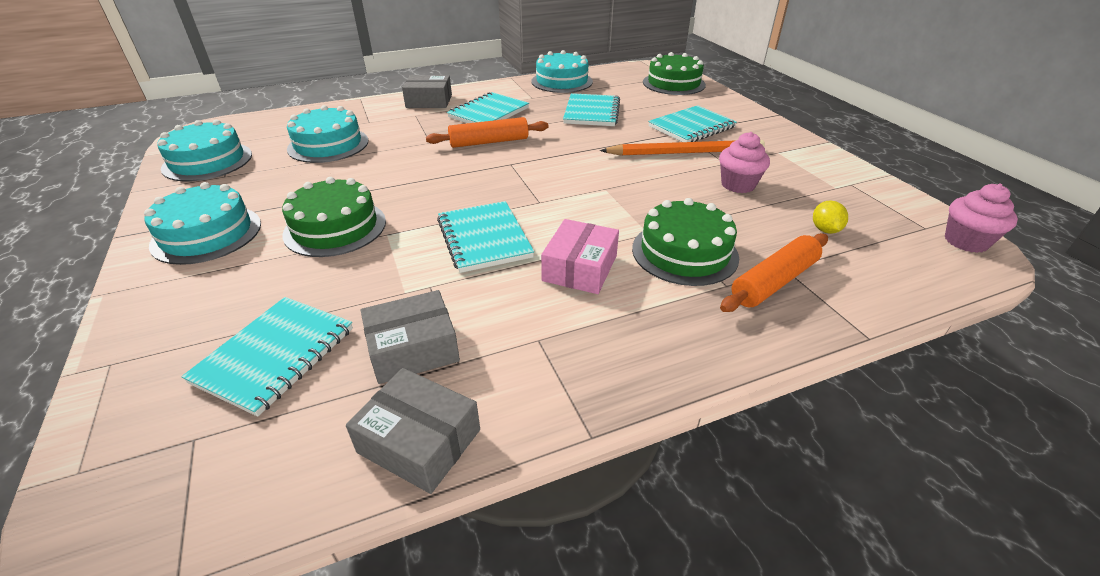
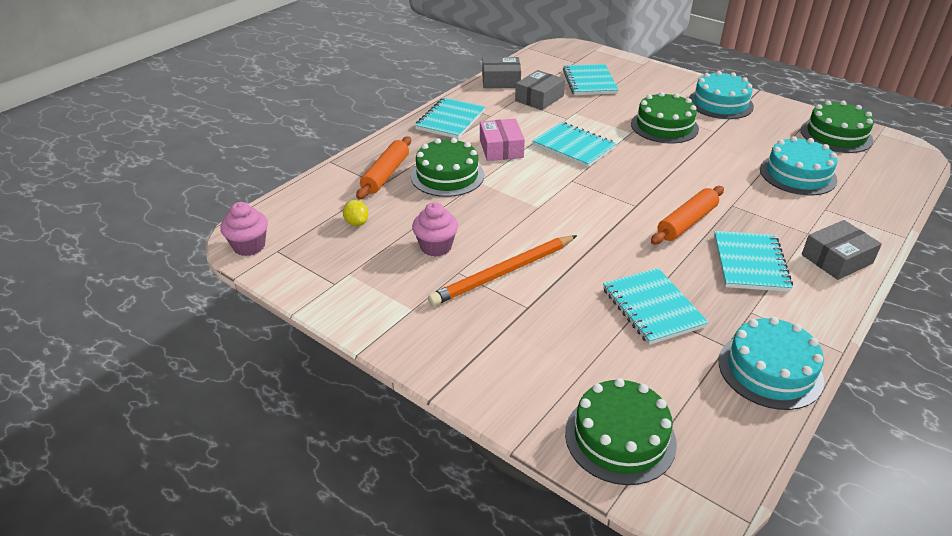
camera: 150 degrees right, 0 degrees up
turquoise cake [157,120,252,181] -> green cake [801,100,874,153]
turquoise notebook [648,105,737,142] -> turquoise notebook moved to [415,98,485,139]

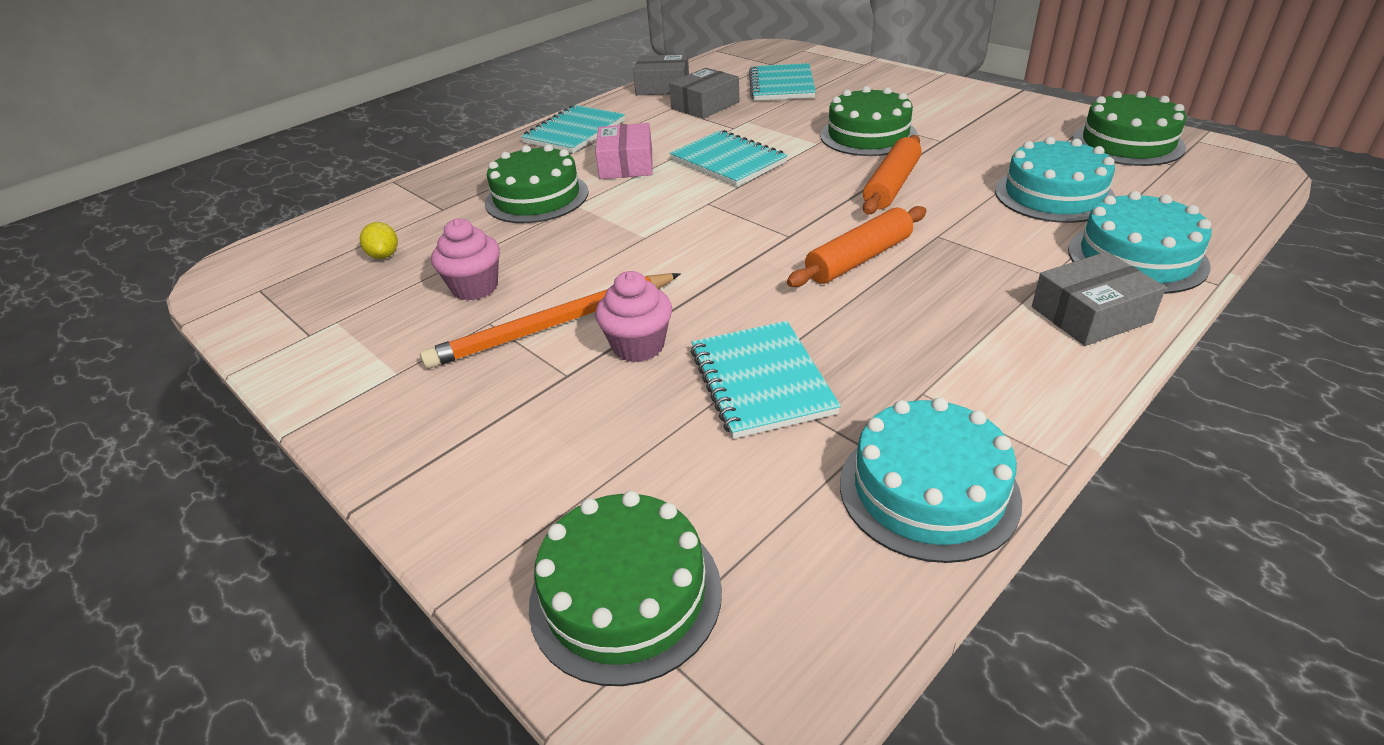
camera: 10 degrees right, 0 degrees up
pink cupcake [220,202,268,256] -> pink cupcake moved to [595,271,672,362]
orange rolling pin [356,136,411,199] -> orange rolling pin moved to [863,135,922,214]
turquoise cake [689,71,754,119] -> turquoise cake moved to [1068,191,1212,294]
turquoise notebook [714,231,793,292] -> none

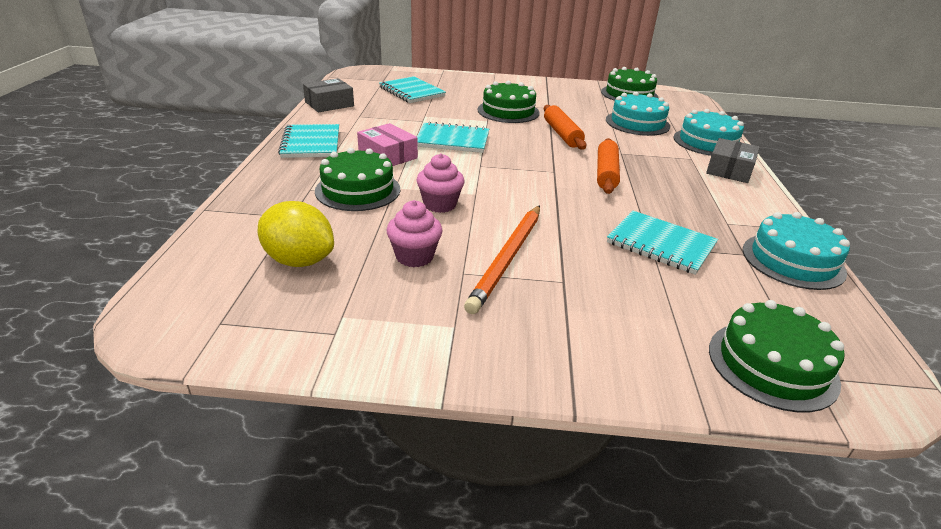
camera: 45 degrees left, 5 degrees down
yellow lemon [360,222,398,259] -> yellow lemon [258,201,334,267], size x1.99
pink cupcake [595,271,672,362] -> pink cupcake moved to [416,154,465,213]
grey box [669,68,739,119] -> none

